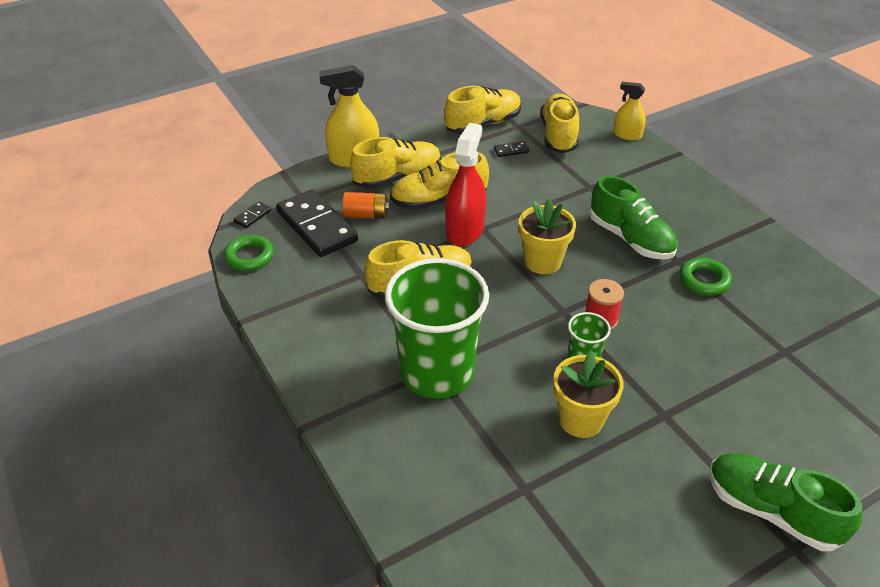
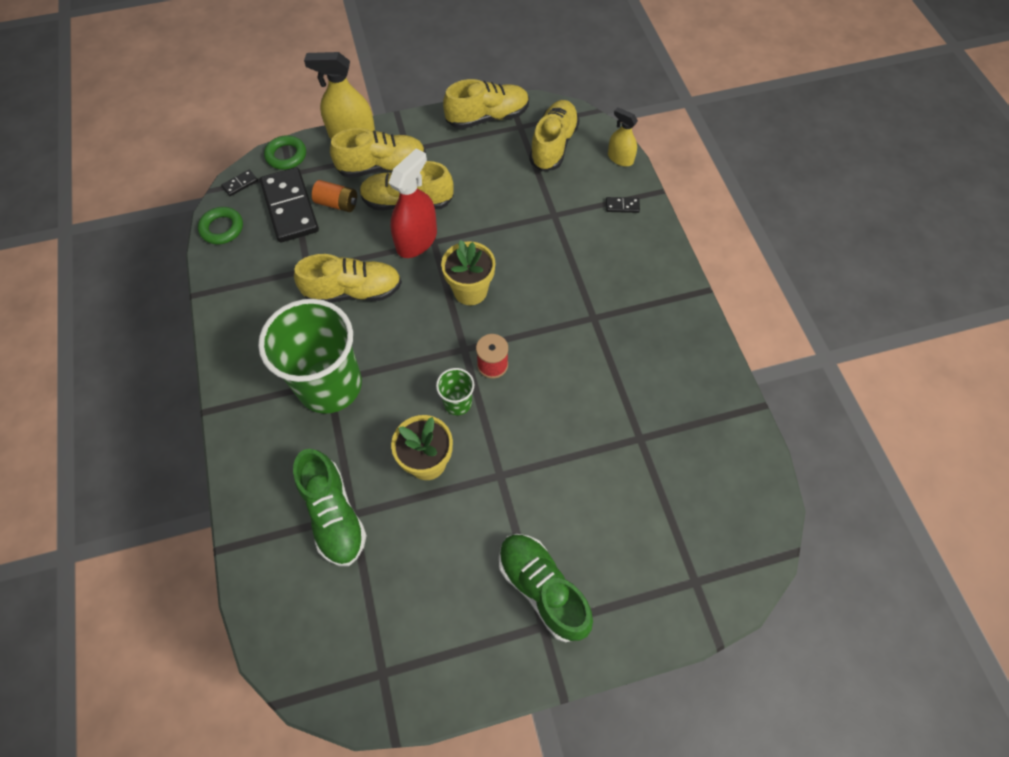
camera: 15 degrees right, 20 degrees up
black domino [494,141,529,157] -> black domino moved to [606,197,640,213]
green shoe [590,176,677,260] -> green shoe moved to [293,449,367,566]
green ring [680,257,732,296] -> green ring moved to [264,136,306,170]

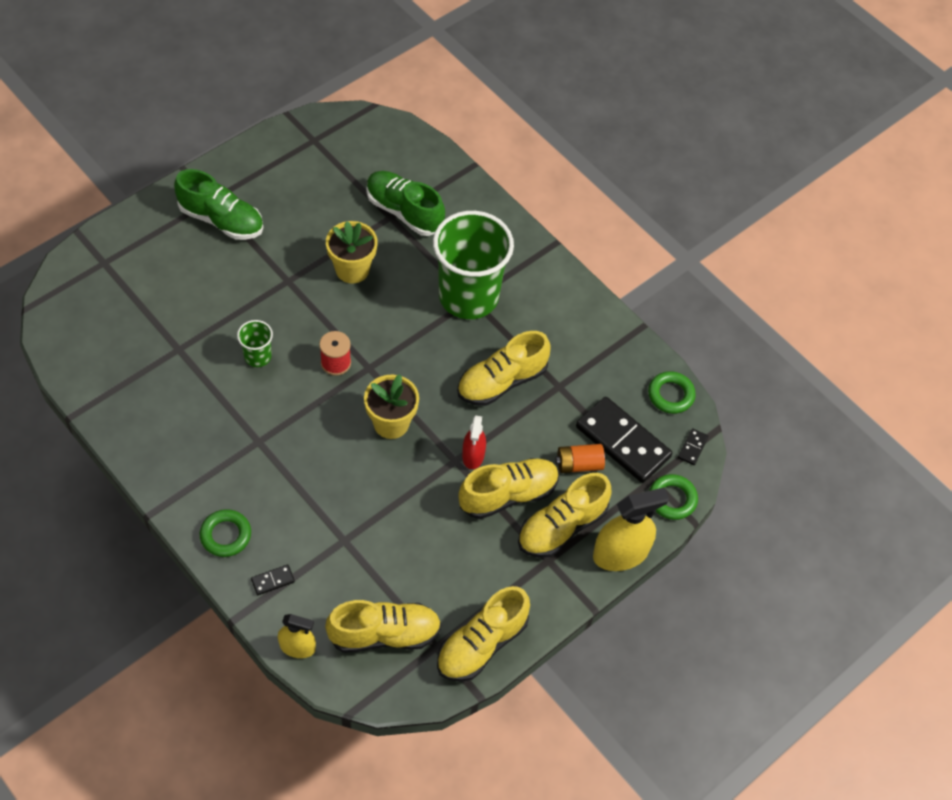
camera: 150 degrees right, 5 degrees down
red spray bottle [389,149,437,258] -> red spray bottle [462,415,486,469], size x0.59
green cup [436,368,474,415] -> green cup moved to [237,320,273,367]
yellow shoe [529,100,580,171] -> yellow shoe turned 90 degrees counterclockwise [325,600,442,653]
none -> green ring [200,509,251,557]

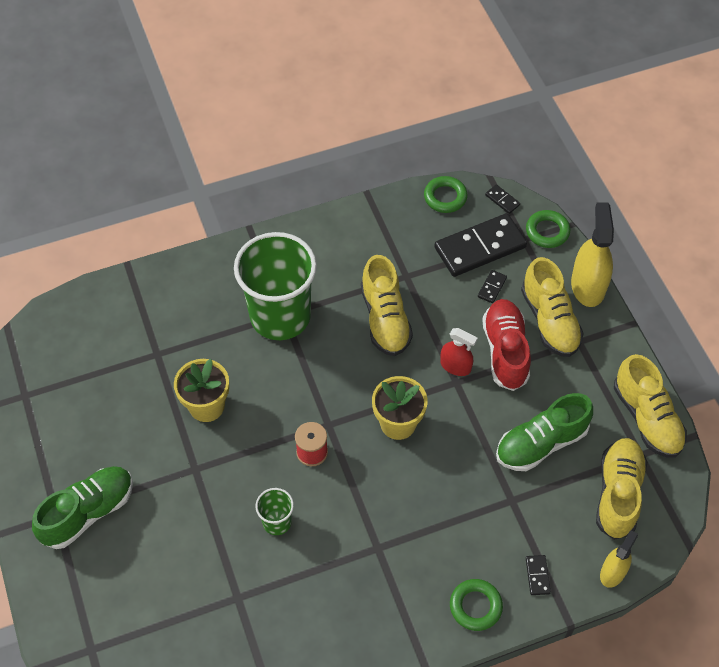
camera: 65 degrees left, 0 degrees up
green shoe [366,171,445,236] -> green shoe moved to [496,393,593,471]
yellow shoe [458,458,559,519] -> red shoe [482,299,531,391]
orange battery [556,444,605,473] -> black domino [478,270,507,303]

